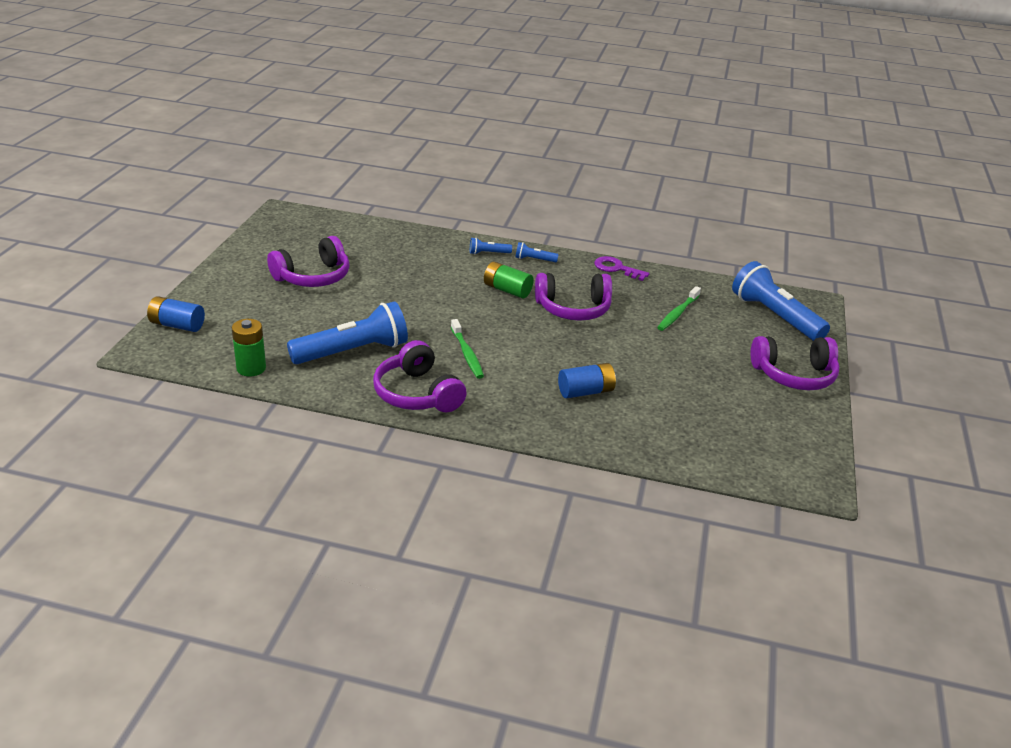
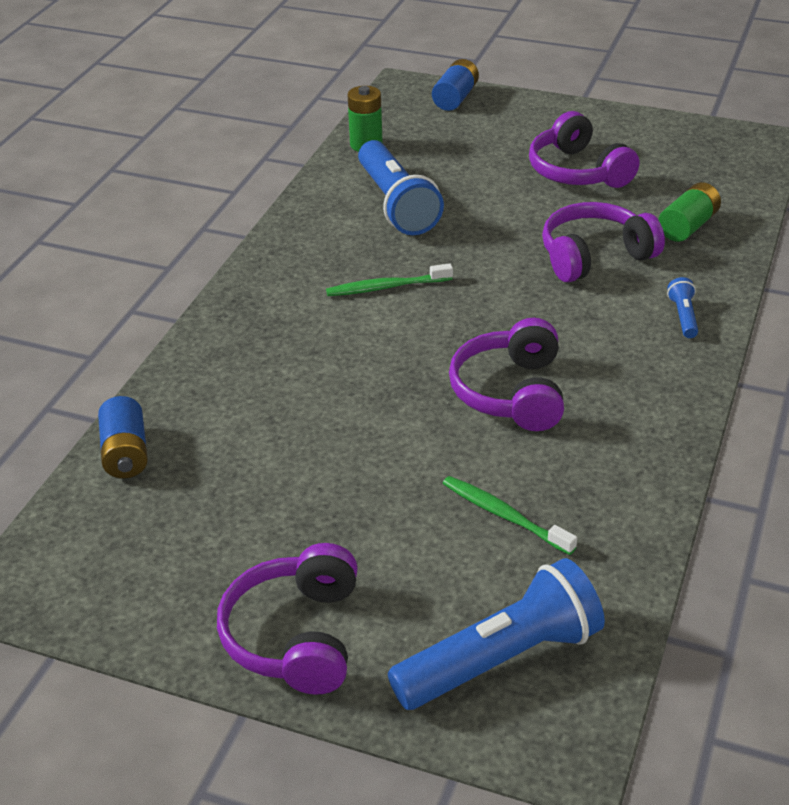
camera: 100 degrees right, 5 degrees up
purple headphones [373,340,467,412] -> purple headphones moved to [542,202,665,282]
green battery [484,262,534,298] -> green battery moved to [659,182,721,242]
blue flashlight [515,242,559,262] -> none
blue battery [558,363,616,399] -> blue battery moved to [98,396,148,478]
purple key [594,256,649,281] -> none

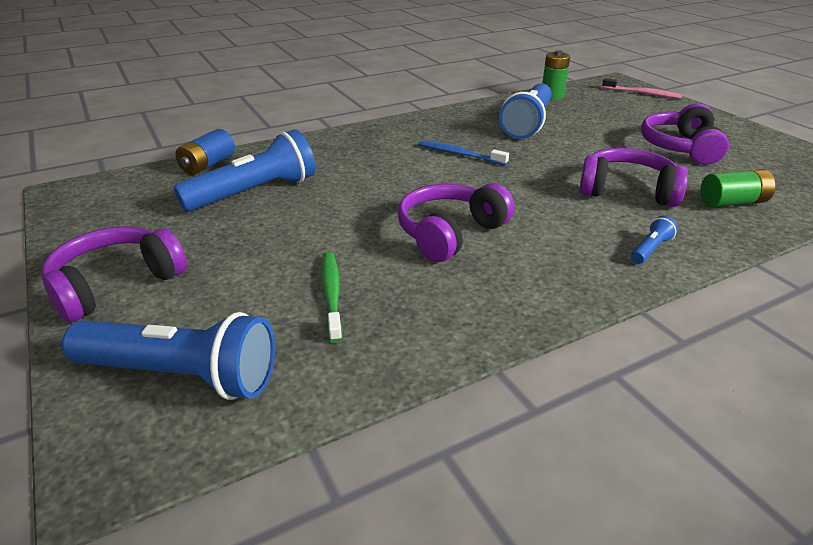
camera: 40 degrees right, 5 degrees down
green toothbrush [326,263,453,296] -> blue toothbrush [418,141,509,165]
blue battery [432,59,479,111] -> pink toothbrush [602,78,682,99]
none -> blue flashlight [174,129,315,212]

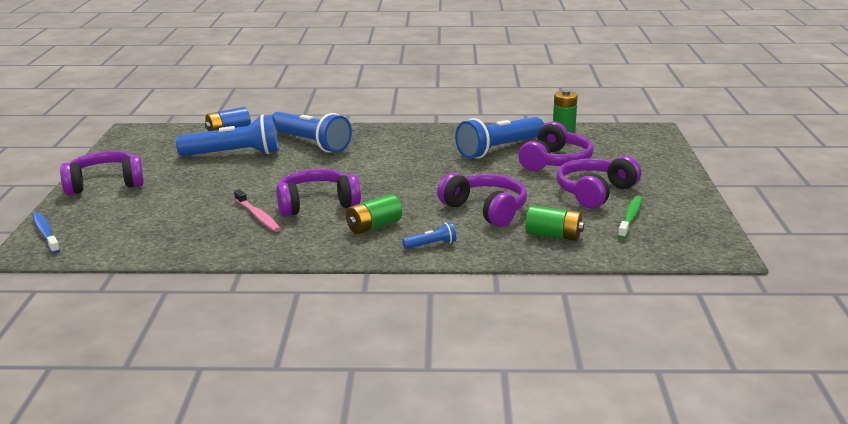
camera: 30 degrees right, 10 degrees down
blue flashlight [62,312,275,400] -> blue flashlight moved to [272,112,352,153]
green toothbrush [322,252,343,343] -> green toothbrush moved to [618,196,642,239]
blue toothbrush [418,141,509,165] -> blue toothbrush moved to [32,212,60,254]
pink toothbrush [602,78,682,99] -> pink toothbrush moved to [234,189,281,232]
none -> green battery [346,194,402,234]
none -> purple headphones [518,122,593,171]

